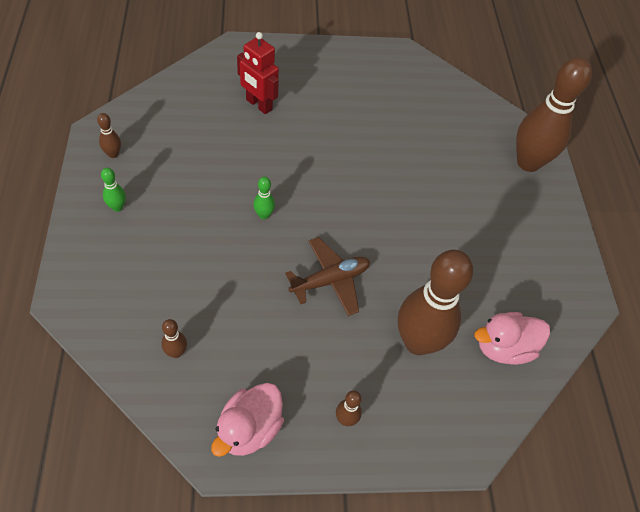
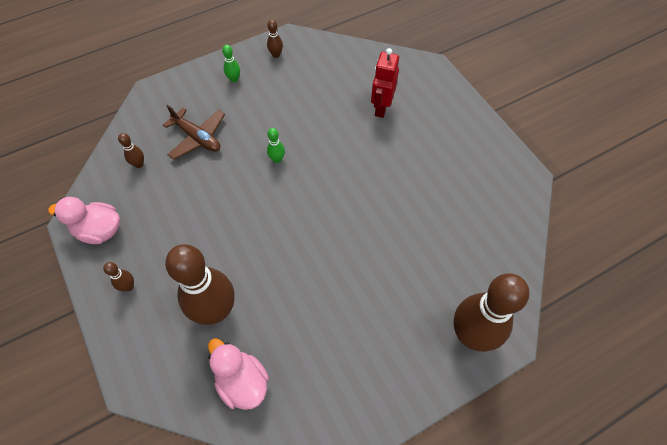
camera: 70 degrees right, 5 degrees up
brown plane [285,237,370,316] -> brown plane moved to [163,104,225,160]

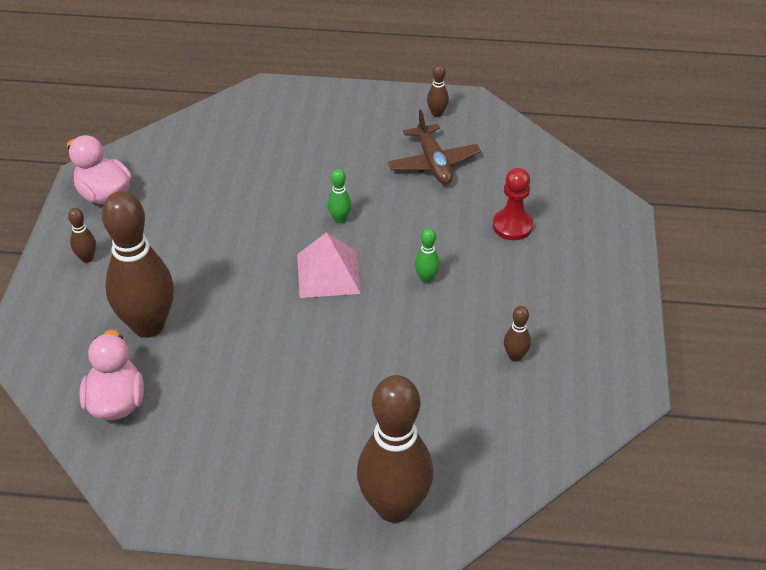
camera: 35 degrees right, 15 degrees down
brown bowling pin [118,133,144,168] -> brown bowling pin moved to [504,306,531,361]
brown plane [163,104,225,160] -> brown plane moved to [387,110,481,184]
green bowling pin [222,45,240,82] -> green bowling pin moved to [415,228,440,283]
red robot [371,48,399,118] -> red pawn [492,168,533,240]
none -> pink pyramid [297,232,361,298]

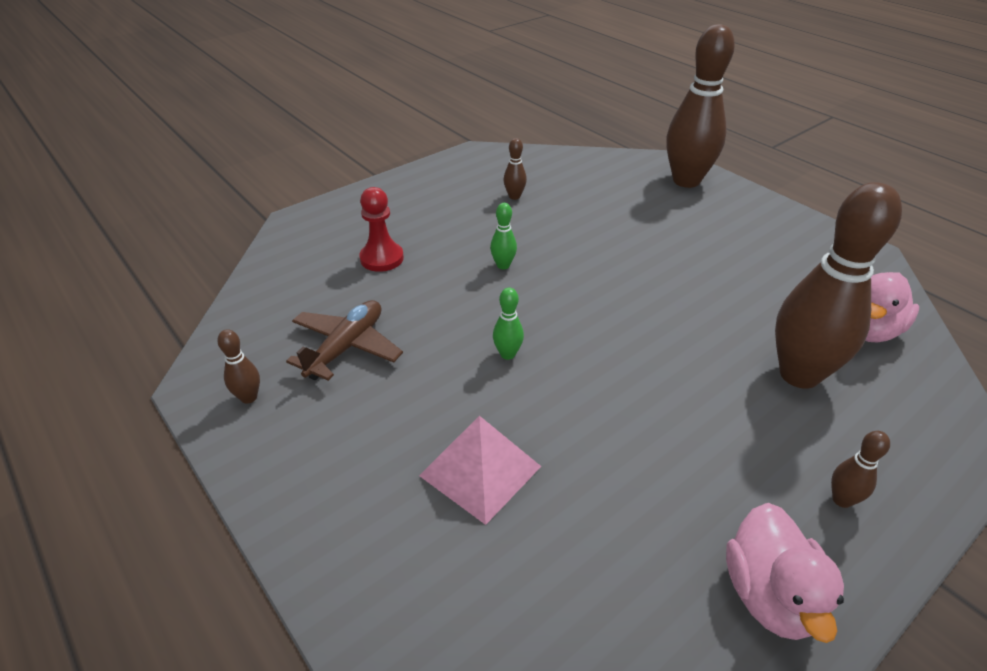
camera: 135 degrees left, 5 degrees down
pink pyramid [297,232,361,298] -> pink pyramid moved to [419,416,541,525]

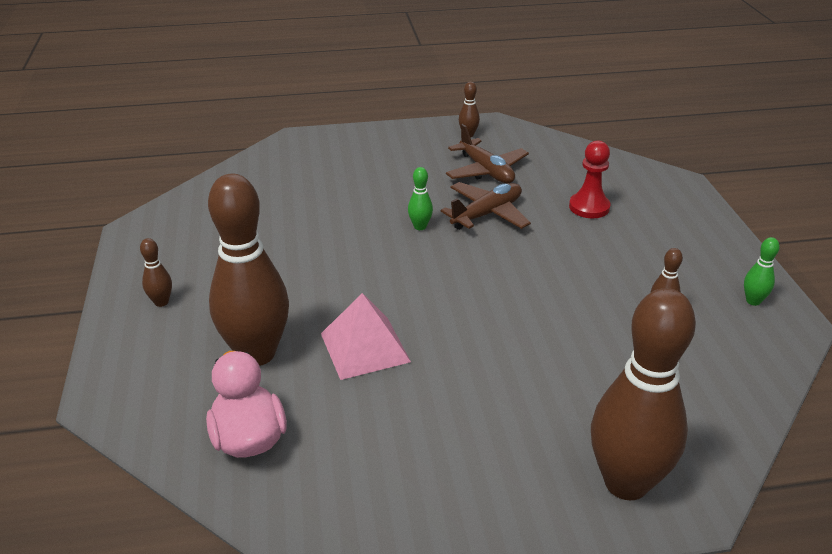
camera: 120 degrees right, 5 degrees down
pink pyramid [419,416,541,525] -> pink pyramid moved to [321,293,411,380]
green bowling pin [490,203,517,270] -> green bowling pin moved to [744,237,780,306]
pink duck [726,503,844,643] -> none
none -> brown plane [441,182,531,230]

